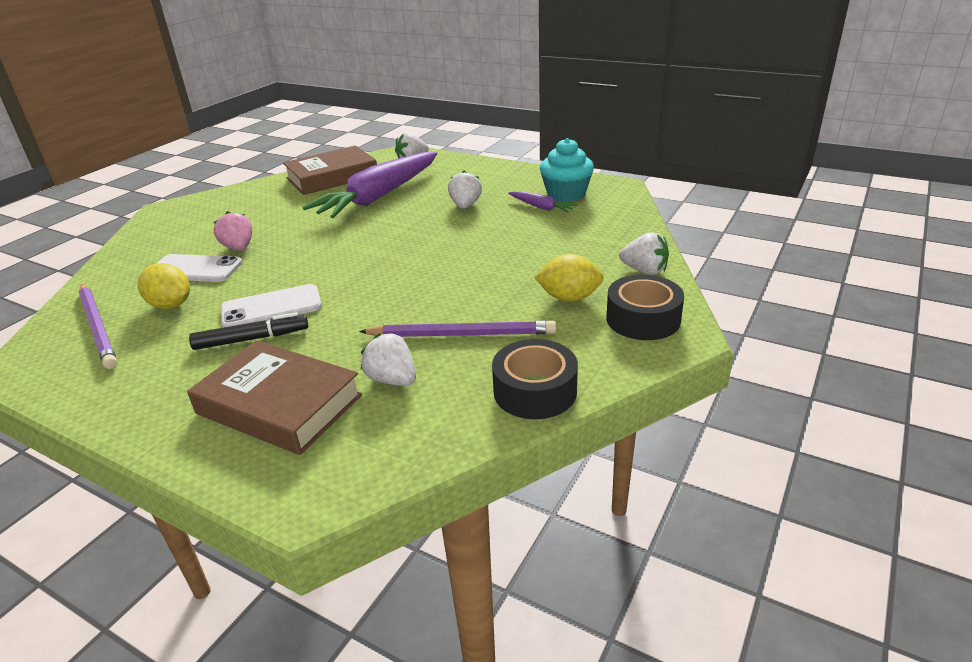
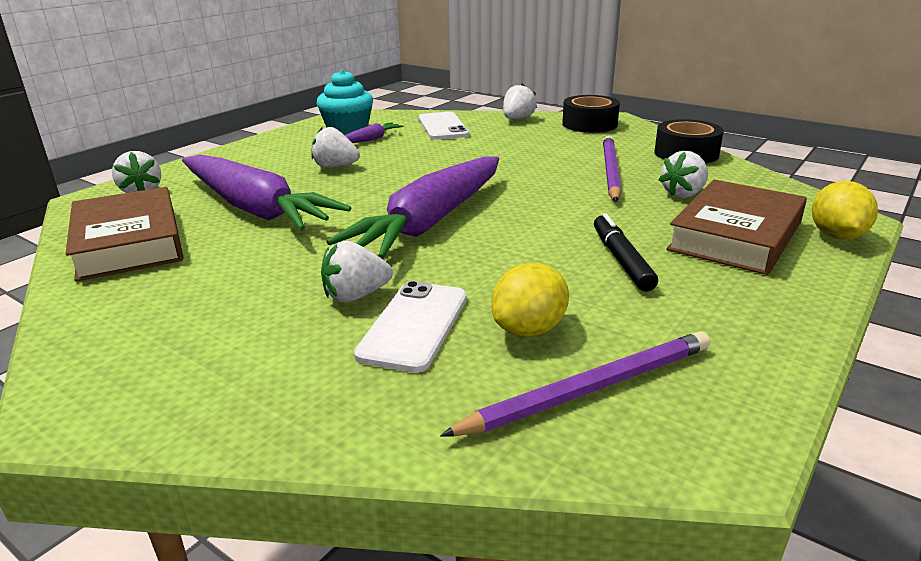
camera: 85 degrees left, 5 degrees down
pink strawberry [213,211,252,251] -> white strawberry [321,241,393,302]
white phone [221,284,322,328] -> white phone moved to [419,112,469,140]
yellow lemon [534,254,604,302] -> yellow lemon moved to [812,181,878,240]
none -> purple carrot [327,156,499,259]

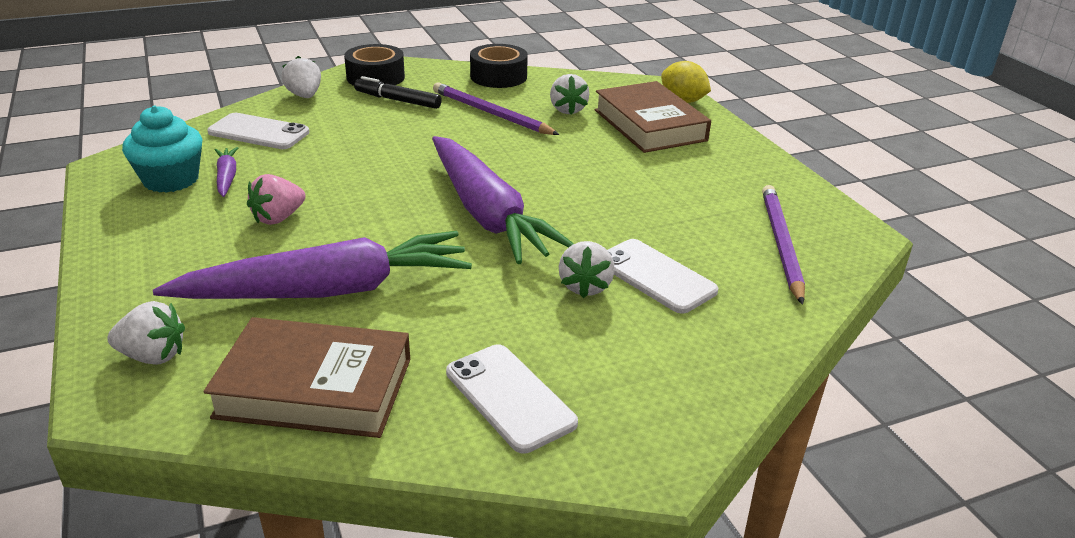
camera: 60 degrees left, 5 degrees up
white strawberry [311,126,360,168] -> pink strawberry [247,174,306,225]
yellow lemon [491,263,569,336] -> none
black marker [594,213,658,292] -> black marker moved to [354,76,442,109]
none -> white phone [446,344,578,453]

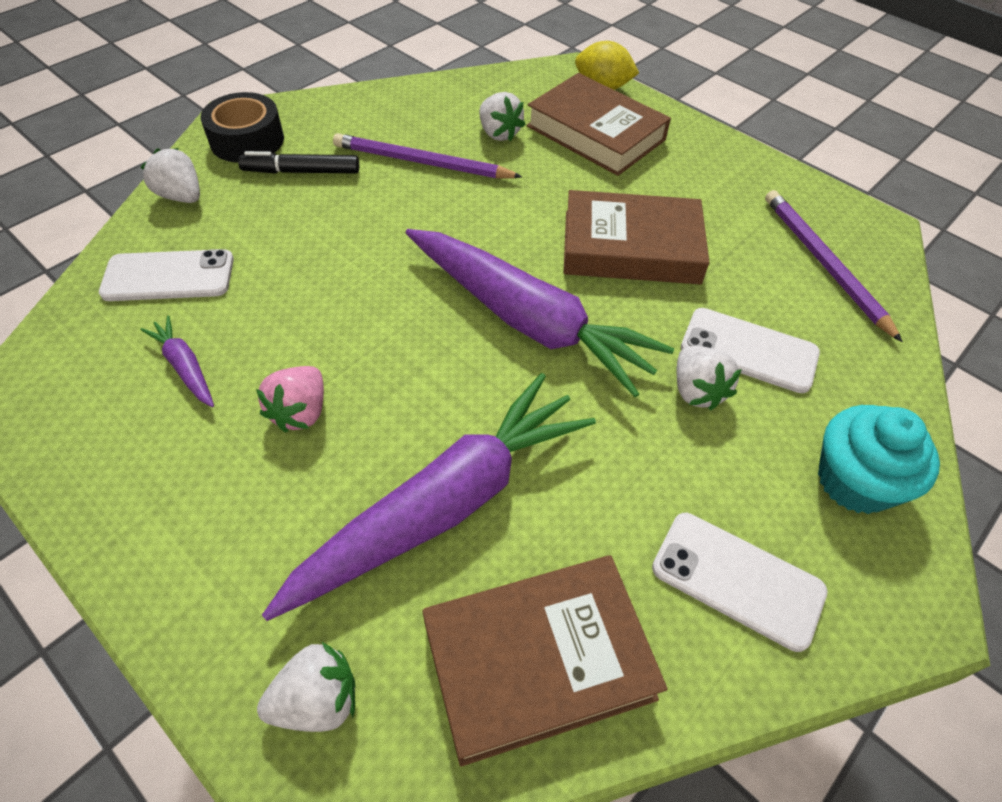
camera: 25 degrees left, 20 degrees up
turquoise cupcake [122,106,202,193] -> turquoise cupcake moved to [818,405,940,514]
black tape [470,44,528,88] -> none
none -> brown book [564,190,710,284]

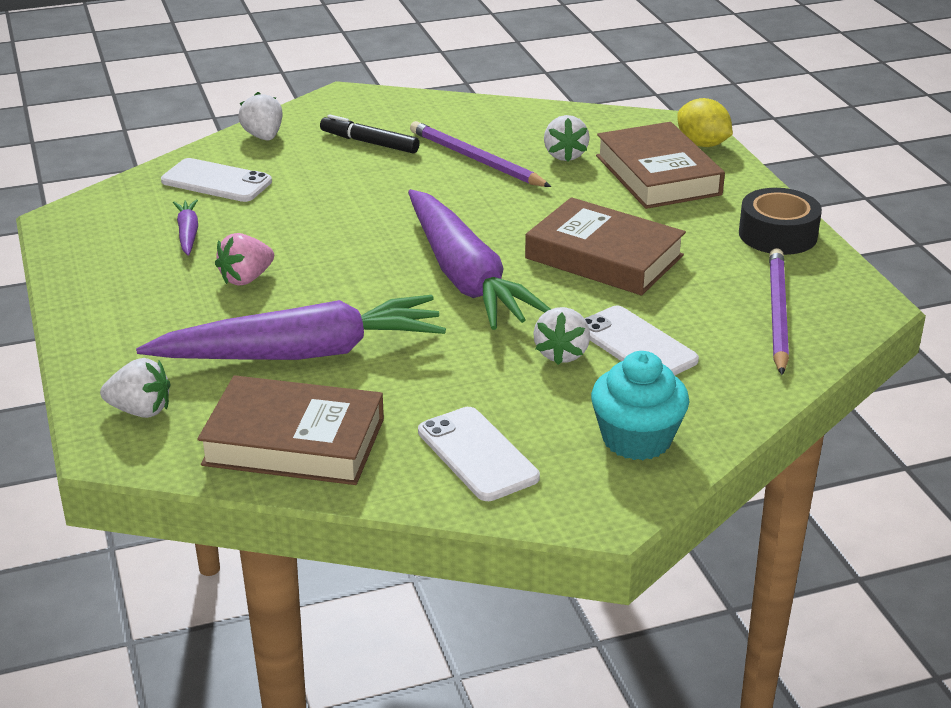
camera: 30 degrees right, 20 degrees down
black tape [201,92,284,163] -> black tape moved to [739,188,822,255]

